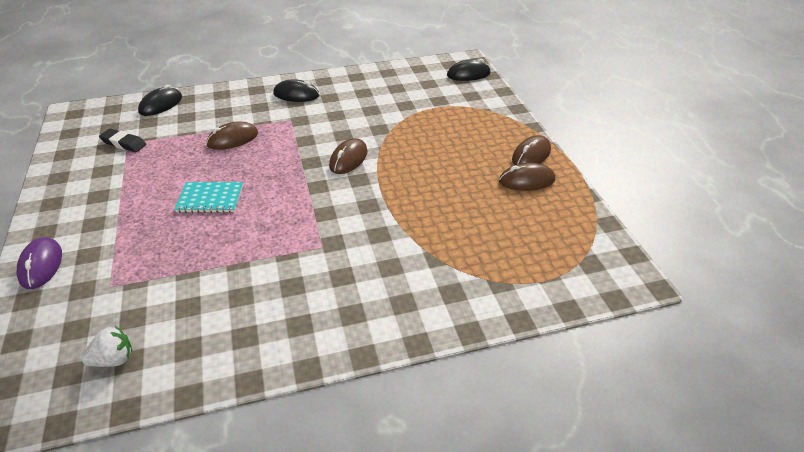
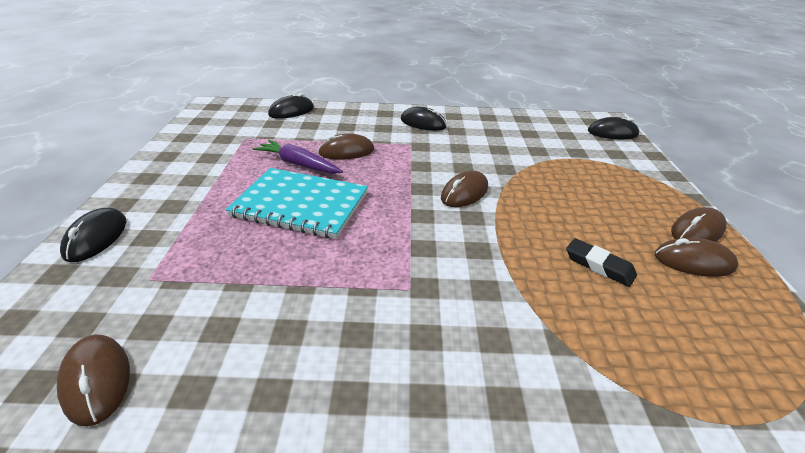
camera: 15 degrees right, 5 degrees down
purple mouse [17,237,62,289] -> black mouse [60,208,127,262]
white strawberry [81,326,132,367] -> brown mouse [57,334,130,427]
black eraser [99,129,147,152] -> black eraser moved to [566,238,637,287]
turquoise notebook [174,182,243,213] -> turquoise notebook [225,168,368,239], size x1.70
none -> purple carrot [253,140,343,174]

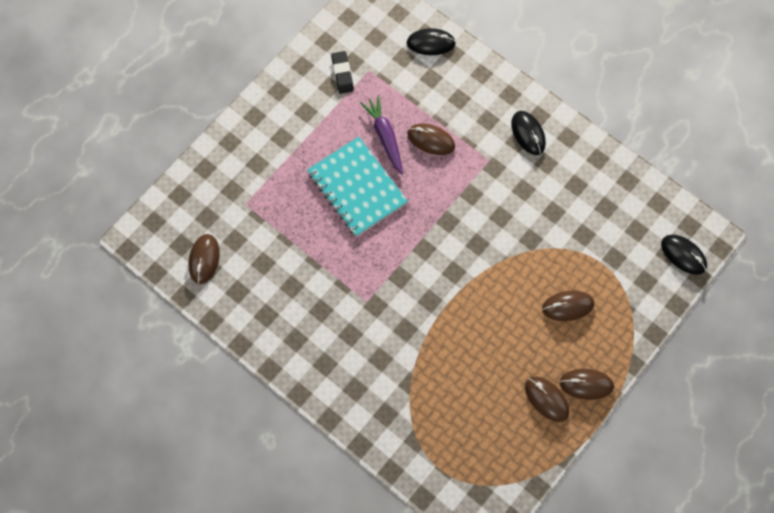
camera: 40 degrees right, 35 degrees up
black mouse [60,208,127,262] -> none
brown mouse [441,171,488,207] -> brown mouse moved to [542,291,594,321]
black eraser [566,238,637,287] -> black eraser moved to [331,51,354,94]

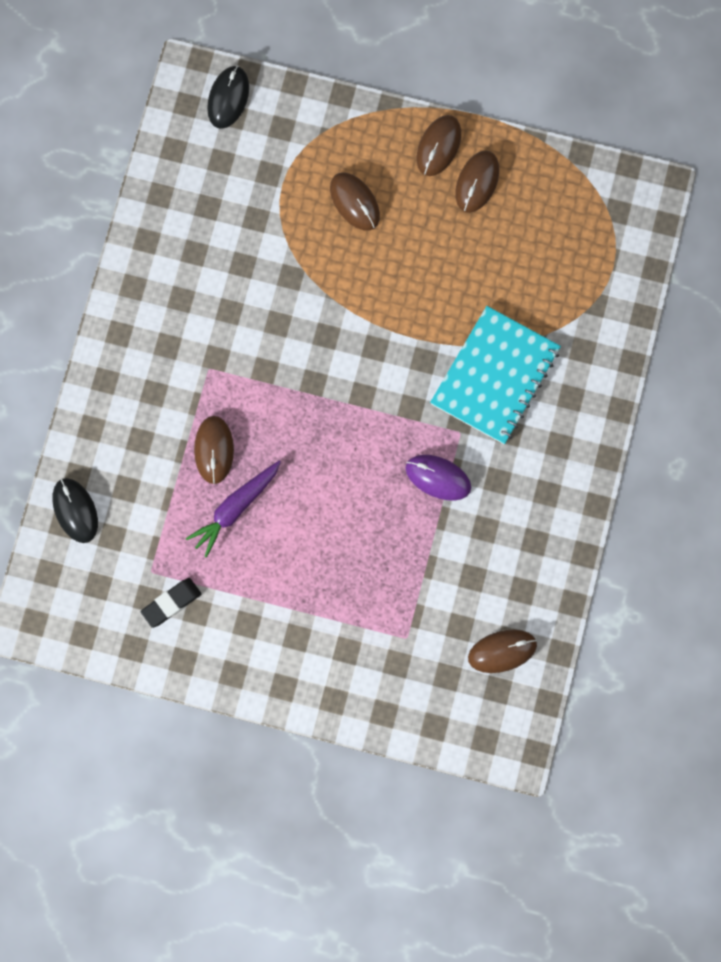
camera: 115 degrees left, 5 degrees up
turquoise notebook [307,137,408,237] -> turquoise notebook moved to [430,306,561,444]
black mouse [511,111,546,155] -> none
brown mouse [560,369,614,400] -> brown mouse turned 45 degrees clockwise [417,115,461,176]
none -> purple mouse [405,455,471,501]

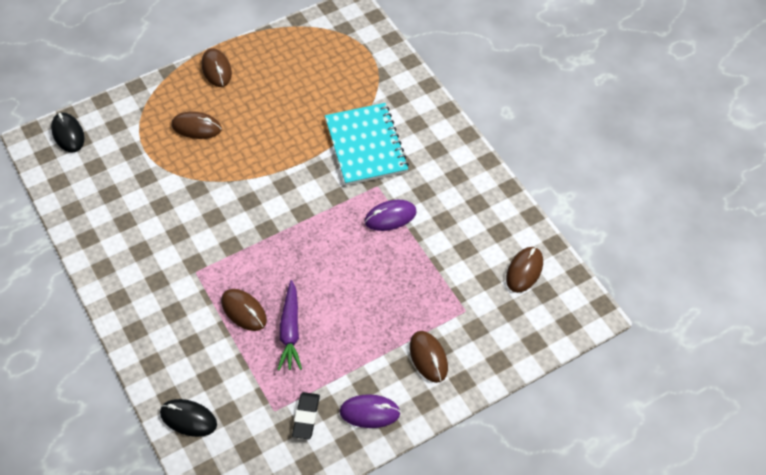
camera: 45 degrees left, 20 degrees down
brown mouse [455,151,499,213] -> brown mouse moved to [410,331,448,383]
none -> purple mouse [340,394,400,428]

